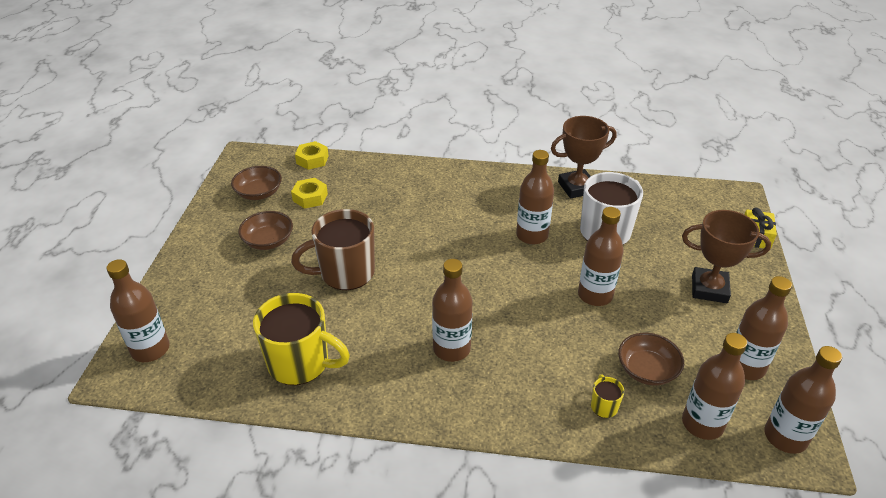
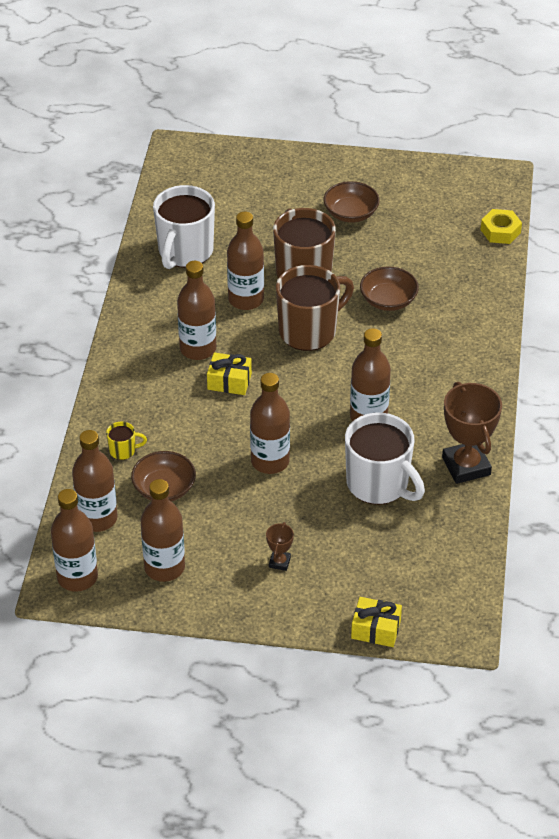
camera: 90 degrees right, 5 degrees up
brown bottle [106,259,170,362] -> brown bottle moved to [227,212,264,310]
brown bowl [231,166,282,200] -> brown bowl moved to [360,266,419,311]
yellow mug [253,293,350,385] -> white mug [153,185,215,269]
yellow nut [291,178,328,209] -> none
brown trophy [682,210,771,303] -> brown trophy [266,522,294,571], size x0.47
none -> yellow gift [207,352,252,395]
none -> brown mug [276,265,354,351]

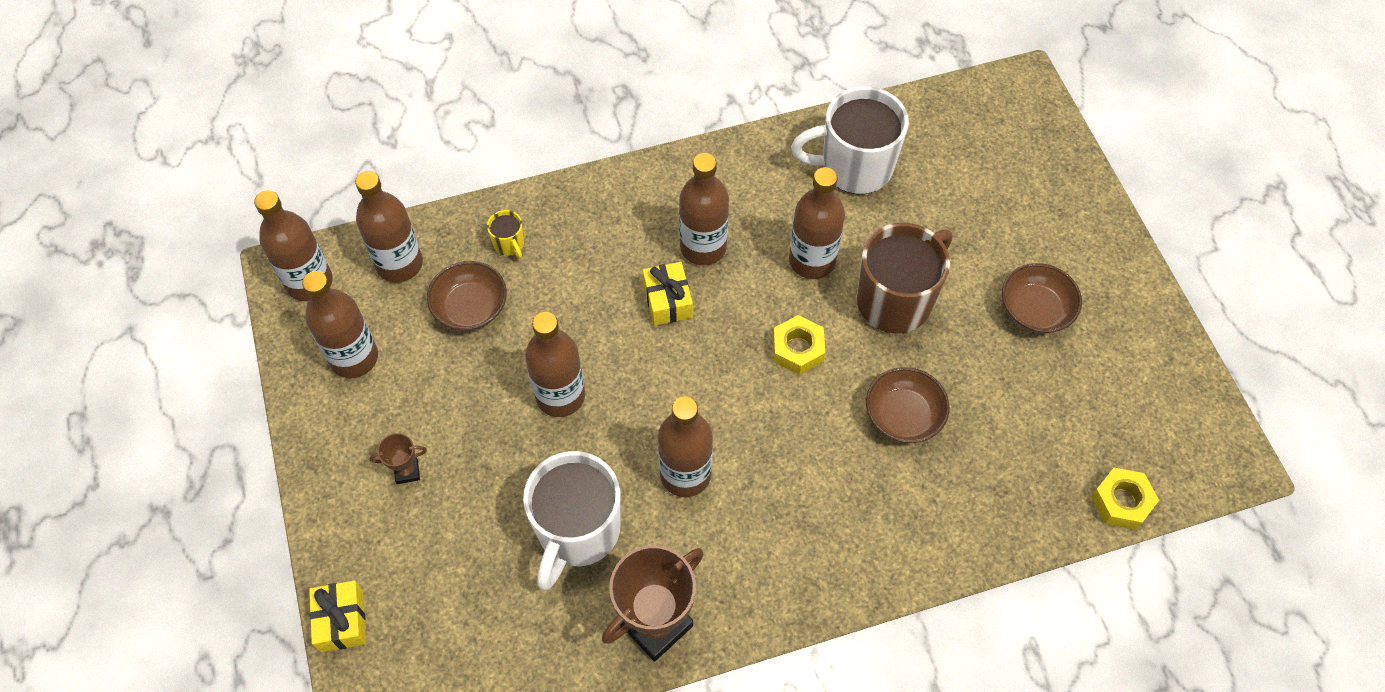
camera: 65 degrees right, 15 degrees up
brown mug [276,265,354,351] -> yellow nut [773,315,825,375]

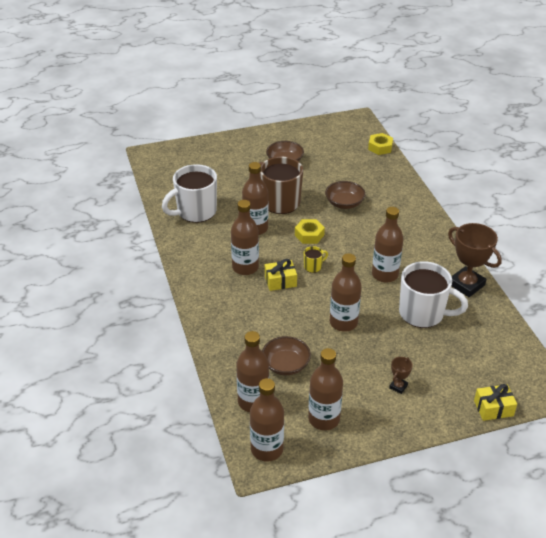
camera: 90 degrees left, 20 degrees down
brown trophy [370,433,427,484] -> brown trophy turned 45 degrees clockwise [389,357,413,394]
yellow mug [487,210,524,259] -> yellow mug moved to [304,246,328,273]
white mug [791,86,909,194] -> white mug turned 60 degrees clockwise [162,164,217,223]

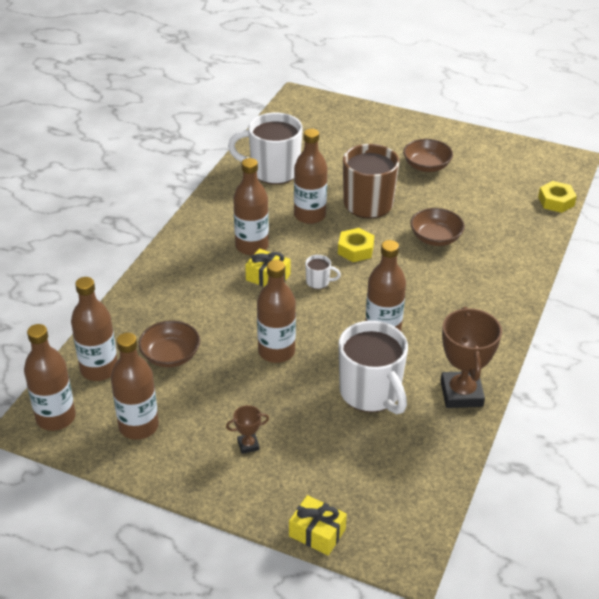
camera: 40 degrees right, 0 degrees up
yellow mug [304,246,328,273] -> white mug [305,255,341,289]

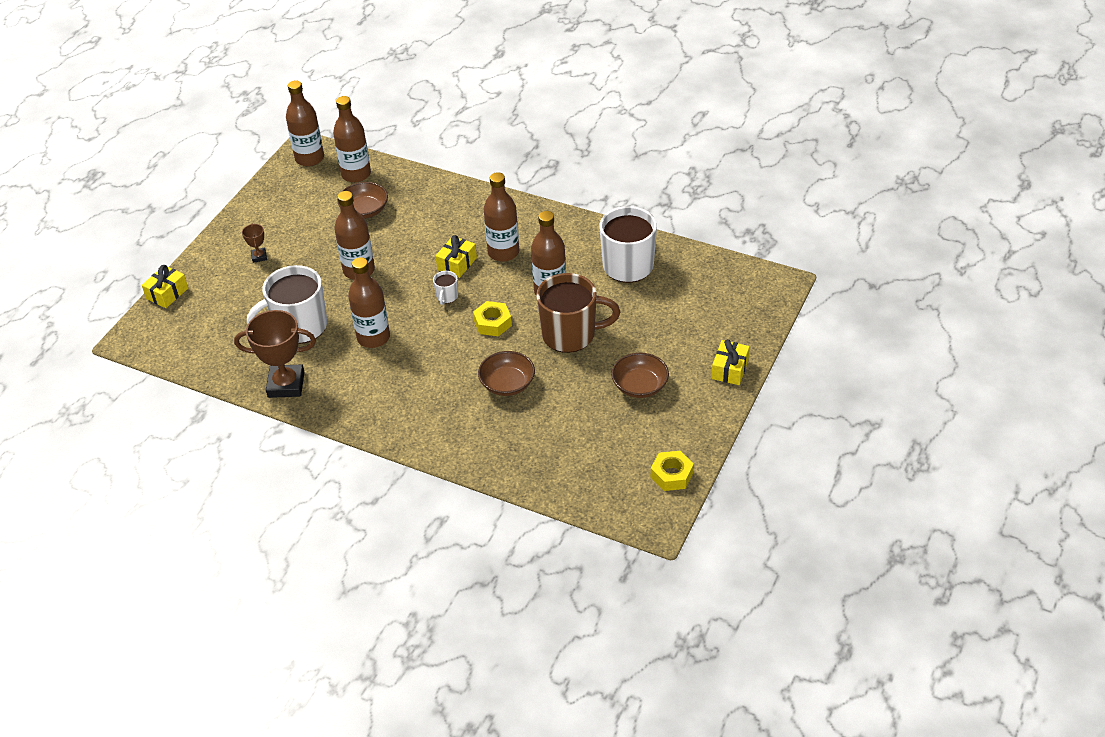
camera: 95 degrees right, 5 degrees up
brown bottle [111,333,159,440] -> none
yellow nut [538,181,577,213] -> yellow nut moved to [651,451,694,491]
none -> yellow gift [712,339,750,385]

